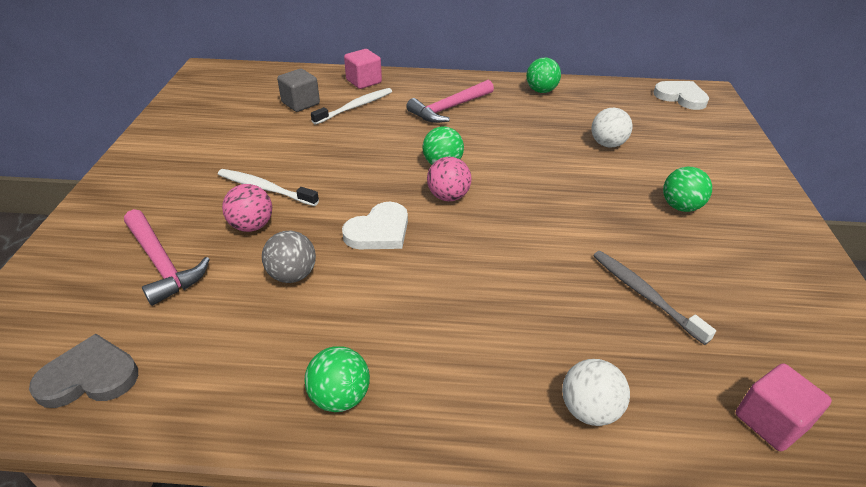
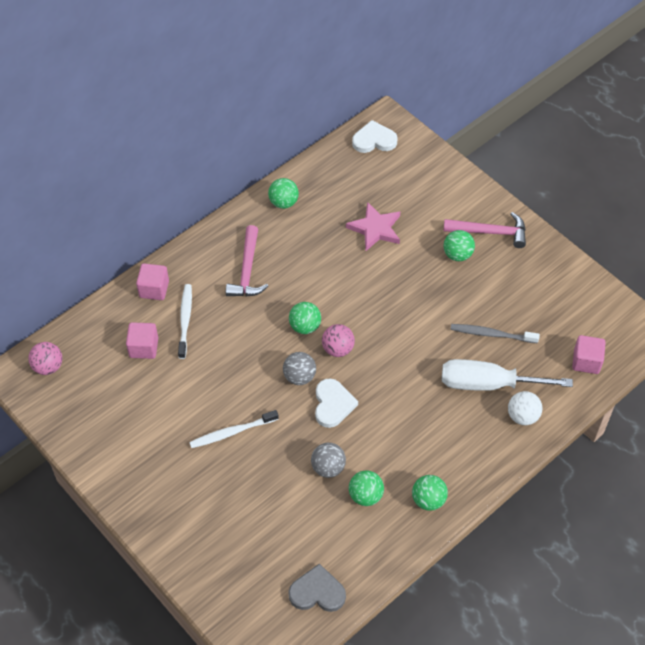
camera: 45 degrees left, 15 degrees up
grey heart [29,334,138,408] -> grey heart turned 60 degrees clockwise [288,564,346,612]
pink hammer [124,209,210,306] -> pink hammer moved to [443,212,526,248]
pink ball [222,184,272,232] -> pink ball moved to [28,342,62,375]
grey cube [277,69,320,112] -> pink cube [126,322,158,359]
white ball [592,108,632,148] -> pink star [346,202,400,251]
none -> grey ball [283,352,316,385]
none -> green ball [349,470,384,506]
none -> white screwdriver [442,359,573,391]

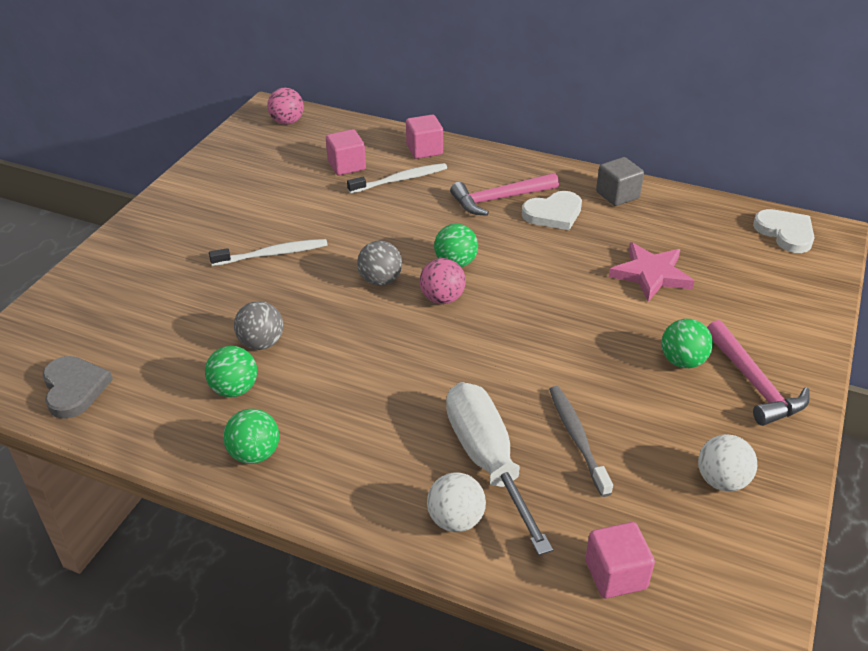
camera: 65 degrees right, 15 degrees down
white toothbrush [189,410,279,448] -> white toothbrush turned 120 degrees clockwise [209,239,328,266]
green ball [268,178,299,209] -> grey cube [596,157,644,206]
white heart [315,378,358,428] -> white heart moved to [522,191,582,230]
none -> white ball [698,434,757,492]

